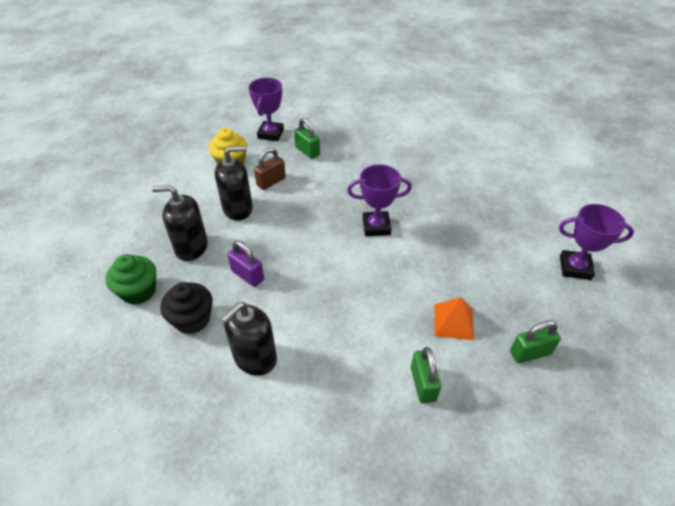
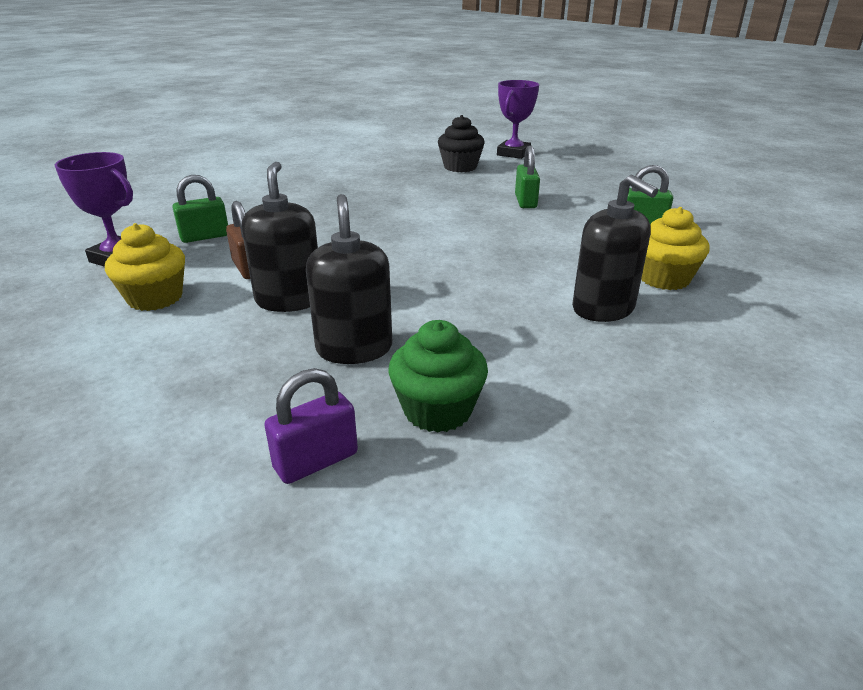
camera: 75 degrees left, 15 degrees down
black soap dispenser [152,185,208,261] -> black soap dispenser turned 150 degrees clockwise [306,194,392,364]
black cupcake [160,282,213,334] -> black cupcake moved to [438,115,485,172]
purple padlock [227,241,264,287] -> purple padlock moved to [264,368,358,484]
purple trophy [347,164,412,236] -> none
orange pyramid [434,297,474,340] -> none
green padlock [510,320,561,363] -> green padlock moved to [515,145,540,208]
none -> yellow cupcake [641,207,710,290]

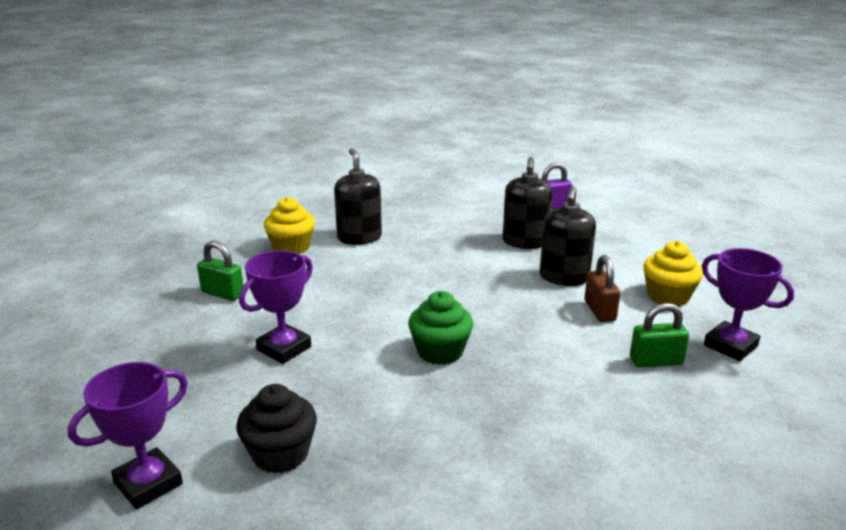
camera: 160 degrees left, 5 degrees down
green cupcake [388,320,488,433] -> green cupcake moved to [408,291,473,365]
green padlock [515,145,540,208] -> purple trophy [239,250,313,364]

